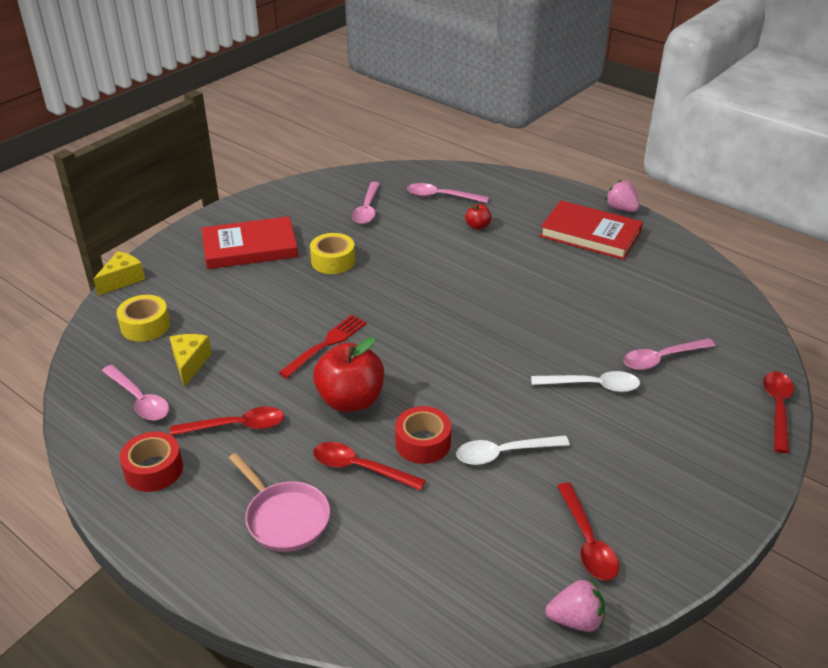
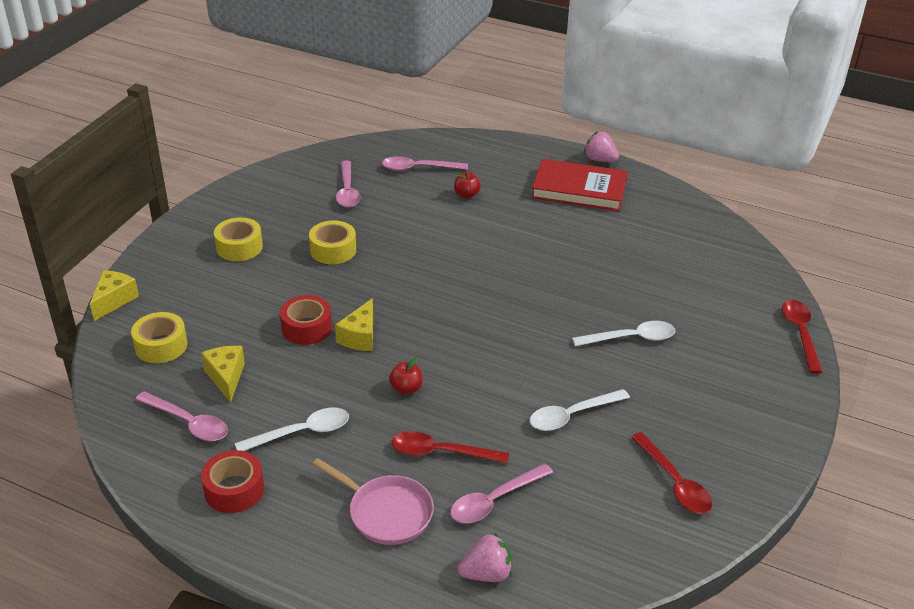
camera: 15 degrees left, 0 degrees up
red spoon [170,407,284,436] -> white spoon [235,408,349,451]
red book [202,216,298,269] -> yellow tape [214,218,263,261]
red fork [279,315,367,378] -> yellow cheese [335,298,373,351]
red apple [313,337,384,412] -> red apple [389,358,423,395], size x0.47
red tape [395,406,451,464] -> red tape moved to [280,295,332,345]
pink strawberry [546,579,605,632] -> pink strawberry moved to [457,533,512,582]
pink spoon [624,338,715,370] -> pink spoon moved to [450,463,553,523]

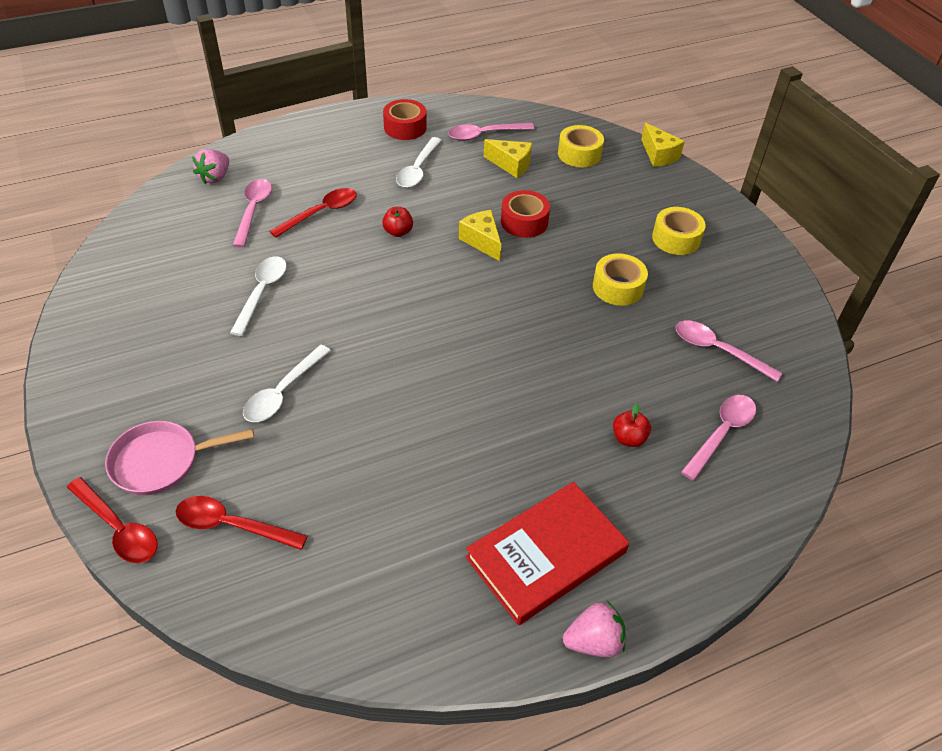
camera: 130 degrees right, 10 degrees up
pink pan [312,458,434,545] -> pink pan moved to [105,421,254,495]
red spoon [631,432,712,514] -> red spoon moved to [176,496,307,550]

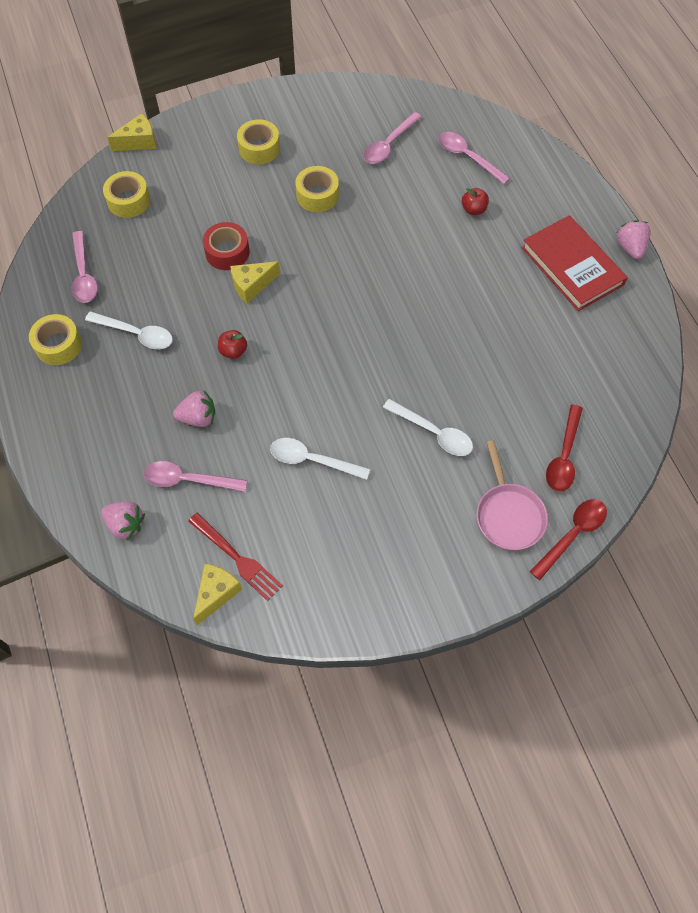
camera: 85 degrees left, 15 degrees up
red spoon [269,188,357,238] -> pink strawberry [173,391,215,427]
red tape [383,99,427,140] -> yellow tape [29,314,82,365]
yellow cheese [484,139,532,178] -> yellow cheese moved to [193,564,242,625]
none -> red fork [188,513,283,601]

